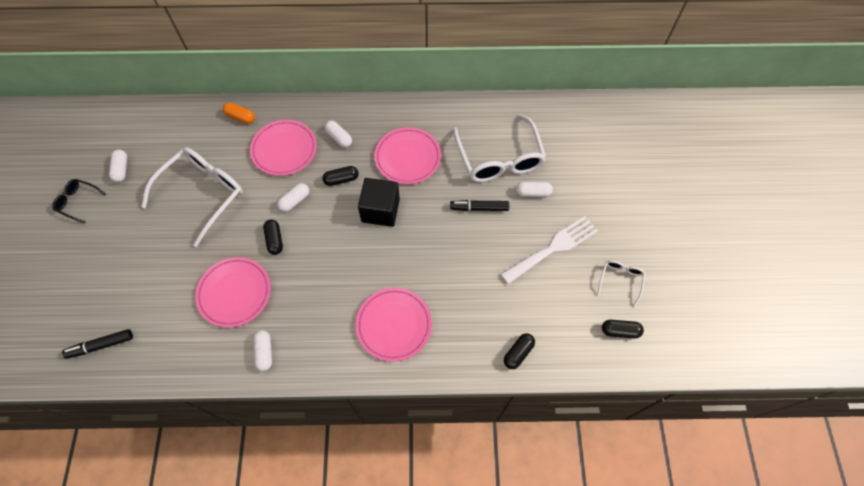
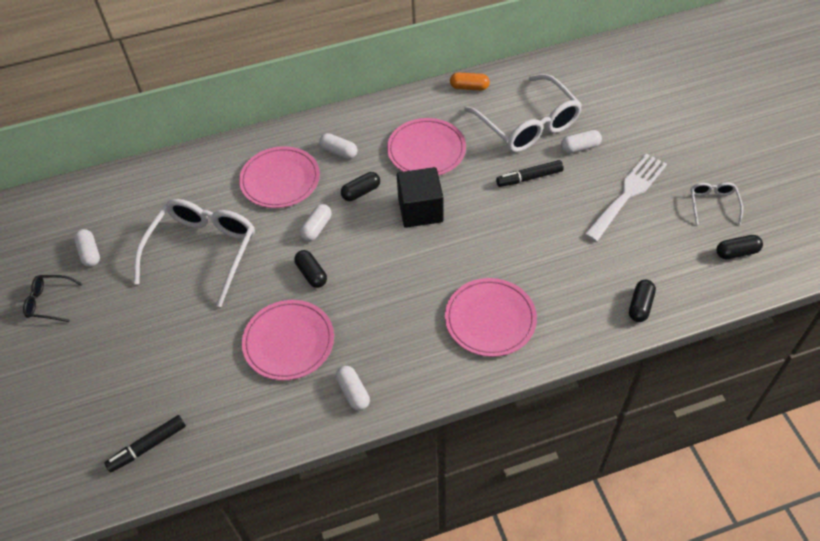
camera: 15 degrees left, 10 degrees down
orange capsule [223,102,255,124] -> orange capsule moved to [450,72,490,90]

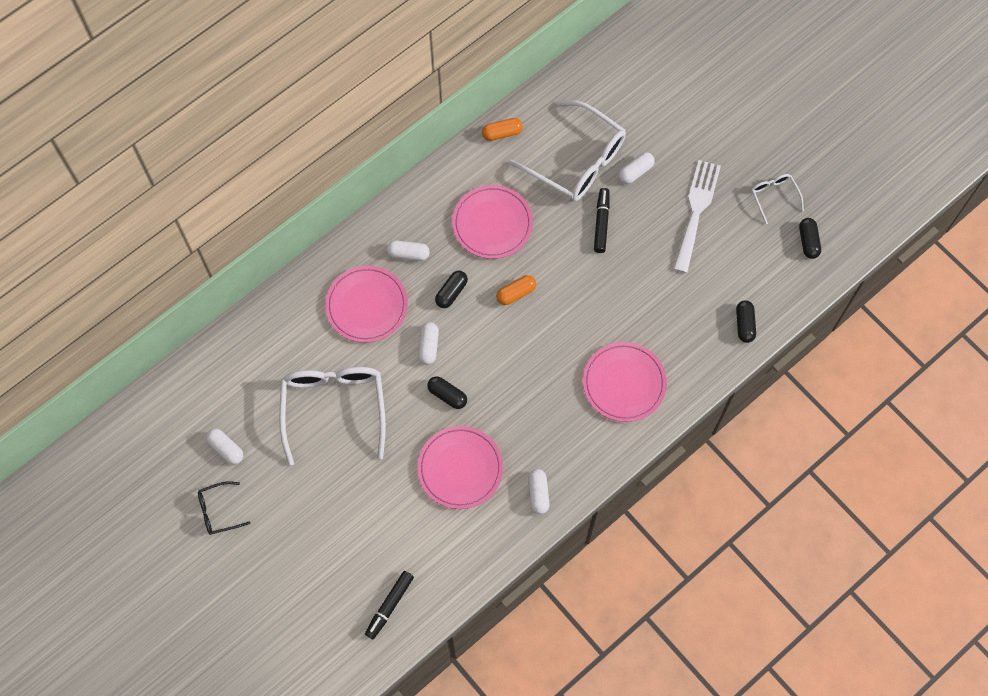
camera: 25 degrees left, 15 degrees up
white capsule [336,366,370,411] -> white capsule turned 45 degrees clockwise [528,469,549,514]
black cube [397,167,444,228] -> orange capsule [496,275,536,305]
black marker [496,160,564,187] -> black marker turned 135 degrees clockwise [594,188,610,253]
black capsule [717,235,763,259] -> black capsule turned 60 degrees counterclockwise [799,218,821,259]

